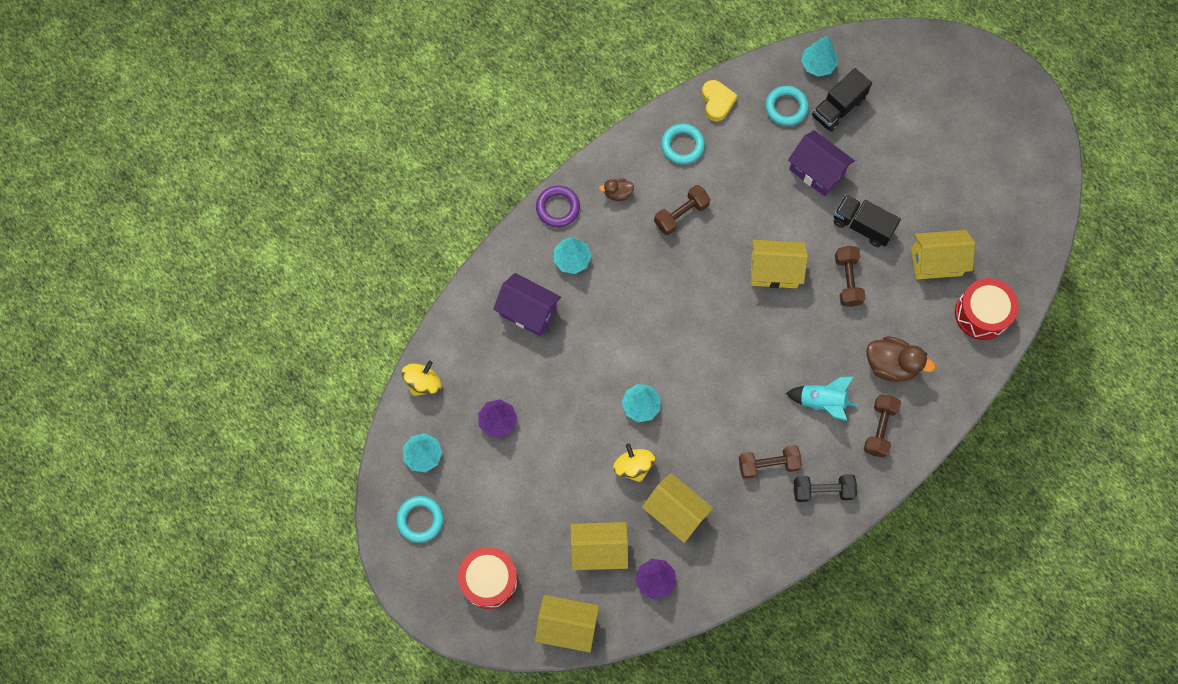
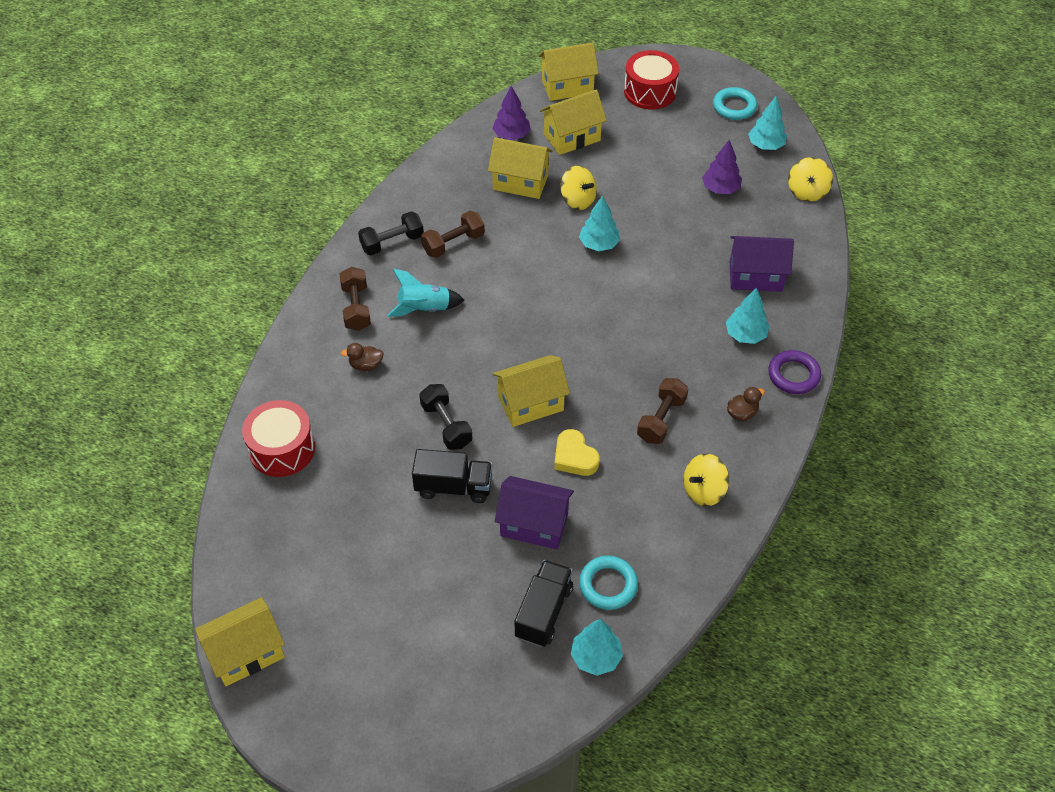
camera: 155 degrees right, 20 degrees down
turquoise ring [661,123,705,165] -> yellow spinning top [684,454,729,506]
yellow heart [702,80,738,121] -> yellow heart moved to [554,429,600,476]
brown dumbbell [835,246,865,307] -> black dumbbell [419,384,472,450]
brown duck [866,336,935,382] -> brown duck [341,343,384,371], size x0.54
yellow house [911,230,975,279] -> yellow house moved to [195,597,285,686]

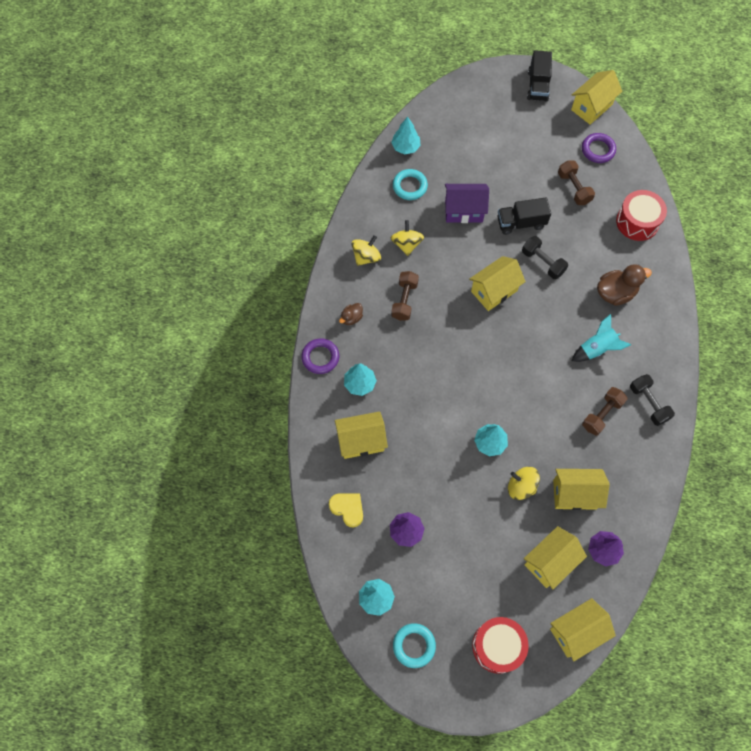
camera: 165 degrees right, 15 degrees up
brown dumbbell [340,267,371,331] -> brown dumbbell moved to [558,160,595,205]
brown duck [341,343,384,371] -> brown duck [597,264,652,306], size x1.85
black dumbbell [358,211,424,255] -> black dumbbell turned 75 degrees counterclockwise [630,374,675,426]
black truck [515,560,573,647] -> black truck moved to [527,50,552,102]
yellow heart [554,429,600,476] -> yellow heart moved to [329,493,363,527]
purple house [730,236,794,292] -> yellow house [335,411,388,459]
yellow spinning top [788,157,833,202] -> yellow spinning top moved to [390,220,424,256]
none -> purple ring [582,133,616,163]

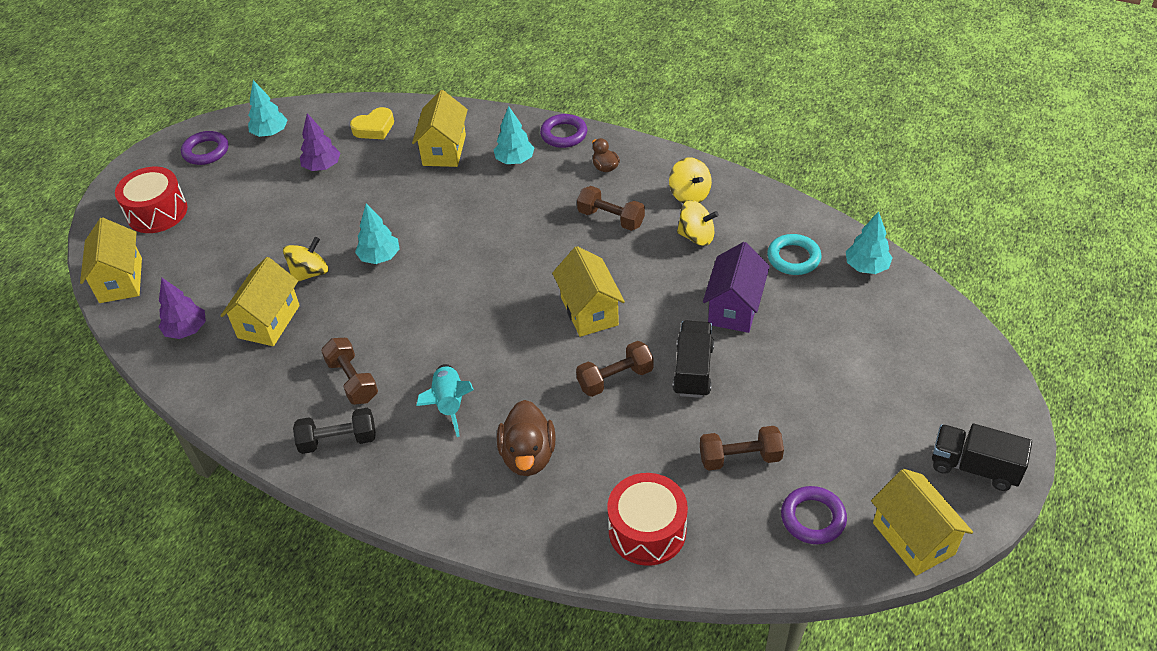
camera: 110 degrees right, 20 degrees down
turquoise ring [393,623,436,668] -> purple ring [181,131,229,165]
black dumbbell [522,236,568,279] -> brown dumbbell [576,341,654,397]
yellow house [524,526,587,590] -> none

